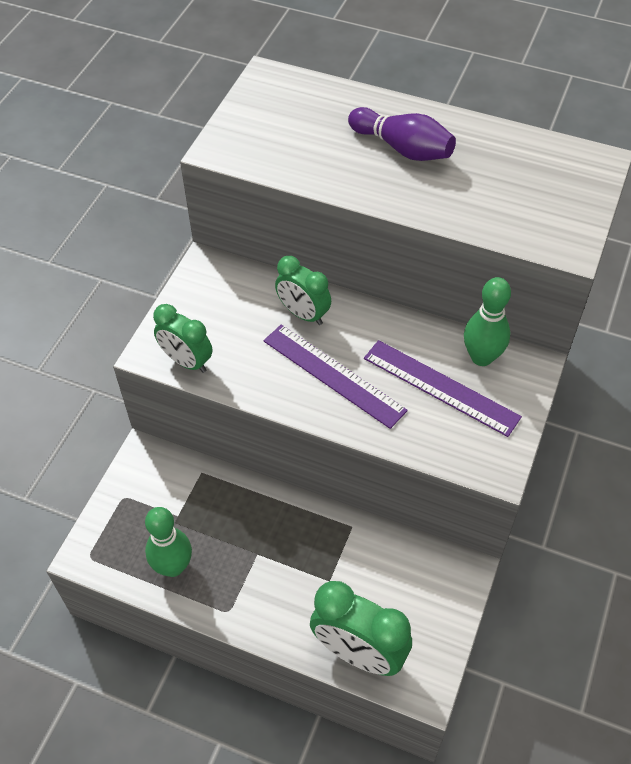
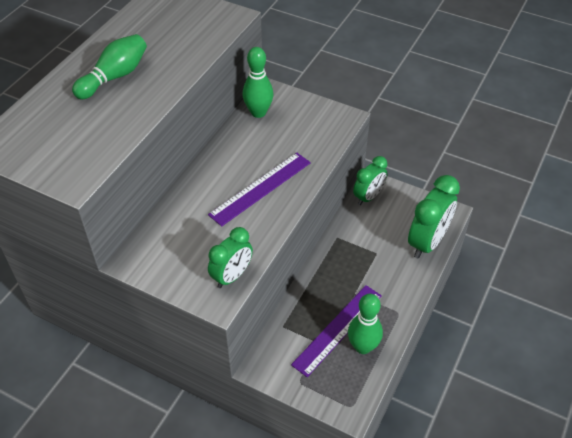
camera: 85 degrees left, 5 degrees down
green clock [275,256,331,325] -> green clock moved to [353,156,388,205]
purple bowling pin [348,107,456,161] -> green bowling pin [72,34,147,99]
purple ruler [364,340,522,437] -> purple ruler moved to [291,285,382,377]

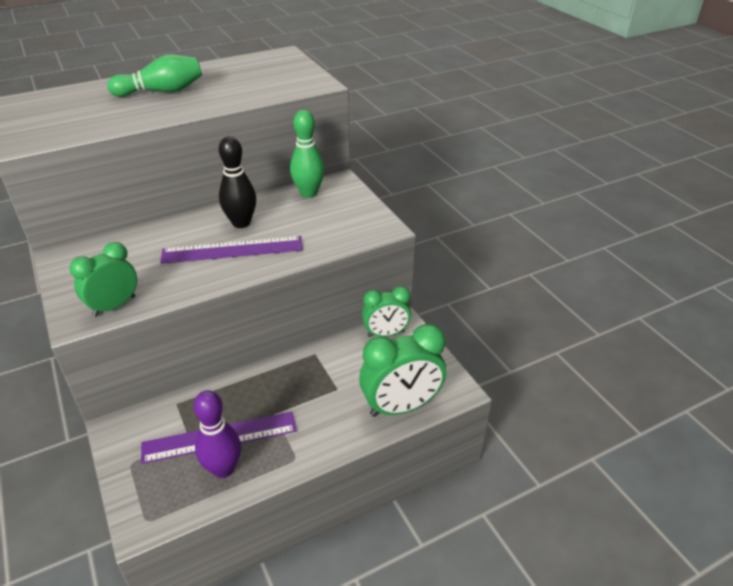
camera: 35 degrees right, 10 degrees down
green clock [208,227,253,288] -> green clock turned 150 degrees clockwise [70,242,137,317]
green bowling pin [348,294,383,354] -> purple bowling pin [193,390,241,478]
none -> black bowling pin [219,136,257,228]

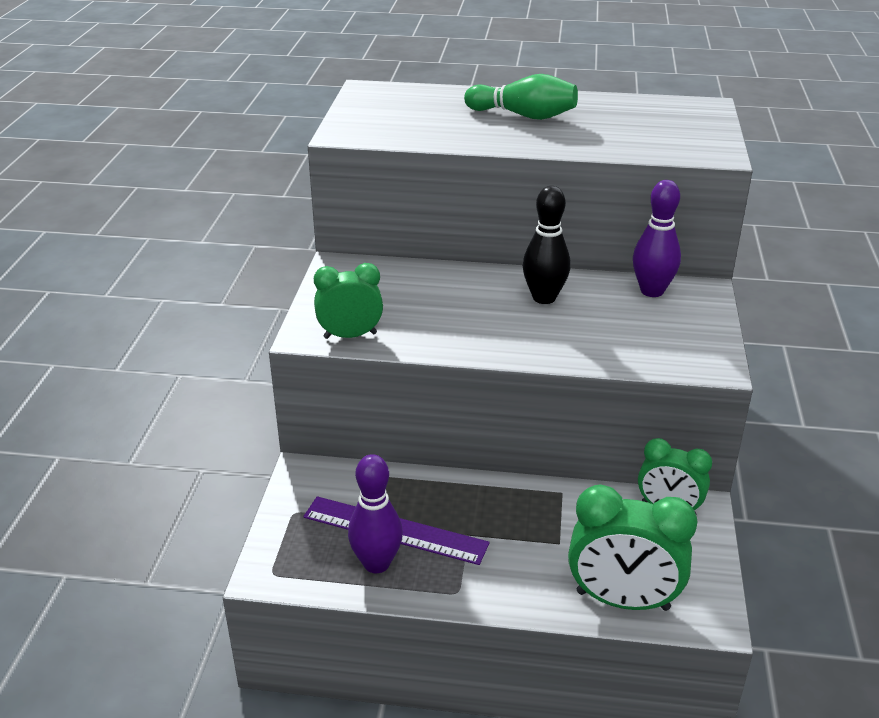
camera: 35 degrees right, 5 degrees down
purple ruler [160,236,303,264] -> none
green bowling pin [290,110,325,198] -> purple bowling pin [633,180,681,297]

